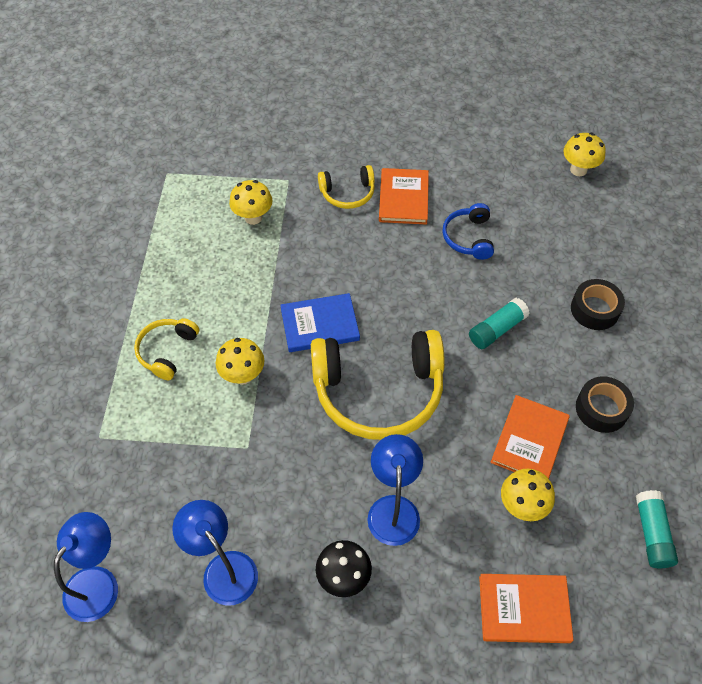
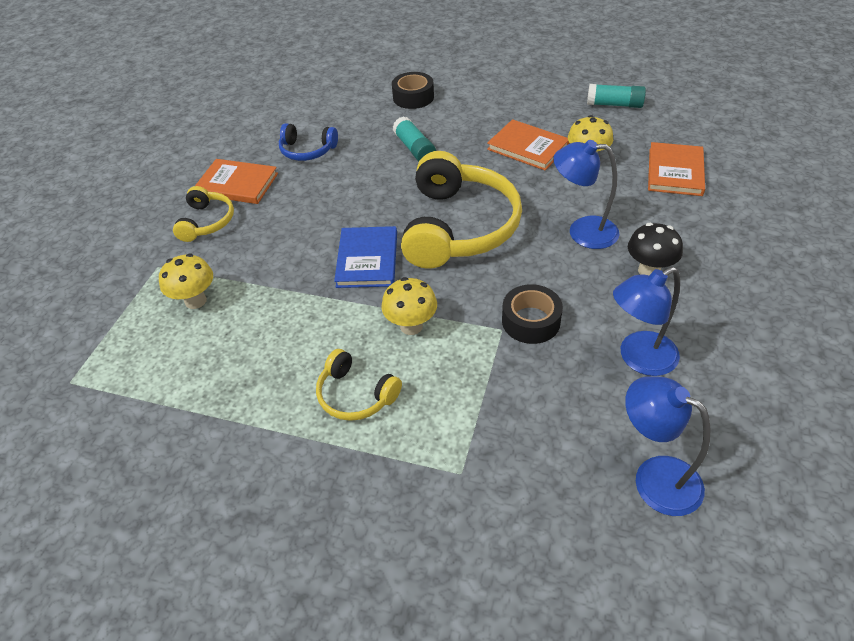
camera: 75 degrees left, 10 degrees down
yellow mushroom [563,133,606,176] -> none
black tape [576,376,634,433] -> black tape moved to [502,284,563,344]

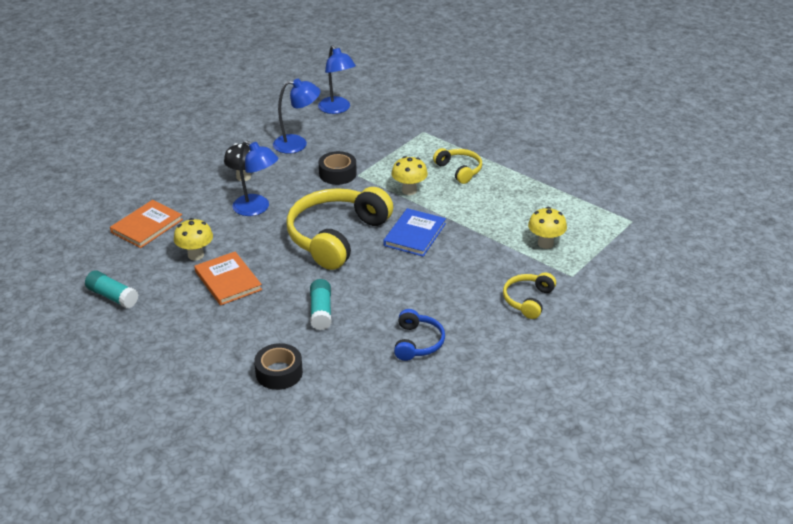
camera: 160 degrees left, 10 degrees down
orange book [195,159,278,204] -> none
blue headphones [279,123,338,161] -> blue headphones turned 60 degrees clockwise [394,309,445,361]

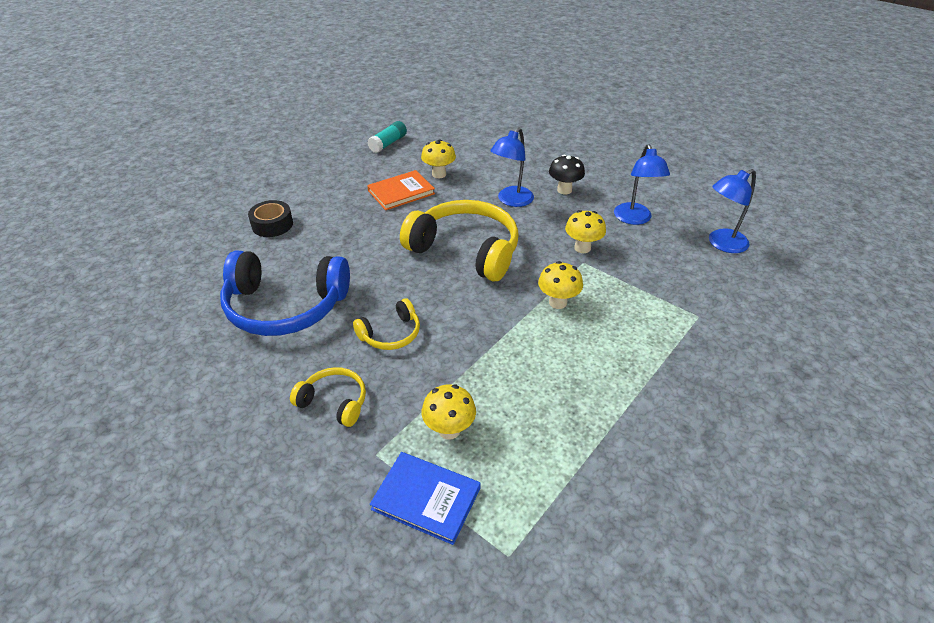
camera: 90 degrees right, 5 degrees up
orange book [110,200,183,248] -> none
turquoise glue stick [310,279,332,330] -> none
black tape [319,151,357,185] -> yellow mushroom [565,210,606,253]
blue book [383,208,446,257] -> blue book moved to [370,452,481,545]
blue headphones [394,309,445,361] -> blue headphones [220,251,350,336], size x2.02
yellow headphones [433,148,482,184] -> yellow headphones moved to [353,299,420,350]

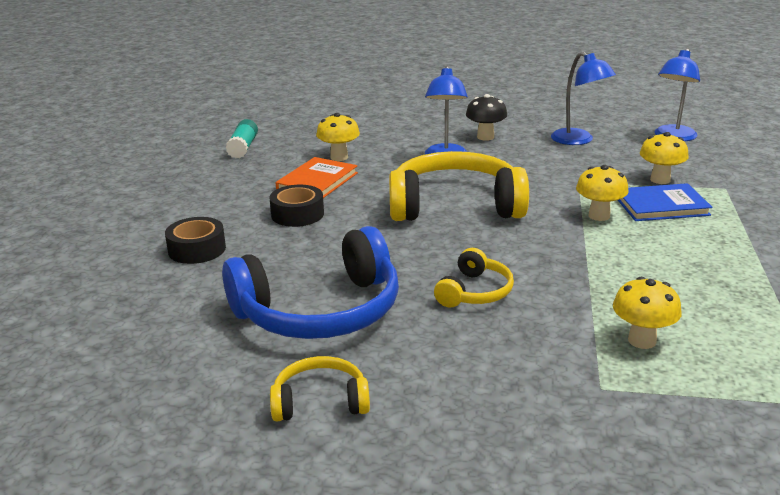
camera: 30 degrees left, 15 degrees down
yellow headphones [290,367,366,427] -> yellow headphones moved to [270,356,370,422]
blue book [370,452,481,545] -> blue book moved to [618,183,712,221]
yellow mushroom [565,210,606,253] -> yellow mushroom moved to [640,132,689,184]
none -> black tape [269,185,324,227]

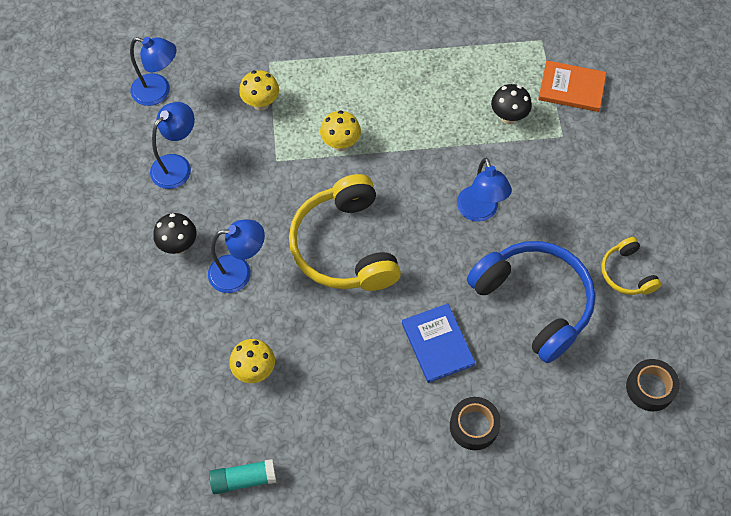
camera: 105 degrees left, 35 degrees up
black tape [269,185,324,227] -> black tape moved to [626,359,680,411]
orange book [276,157,358,198] -> orange book moved to [538,61,606,112]
yellow headphones [434,248,514,308] -> blue lamp [457,157,512,222]
yellow mushroom [613,277,682,349] -> black mushroom [491,84,532,124]
blue book [618,183,712,221] -> blue book moved to [402,303,475,383]

